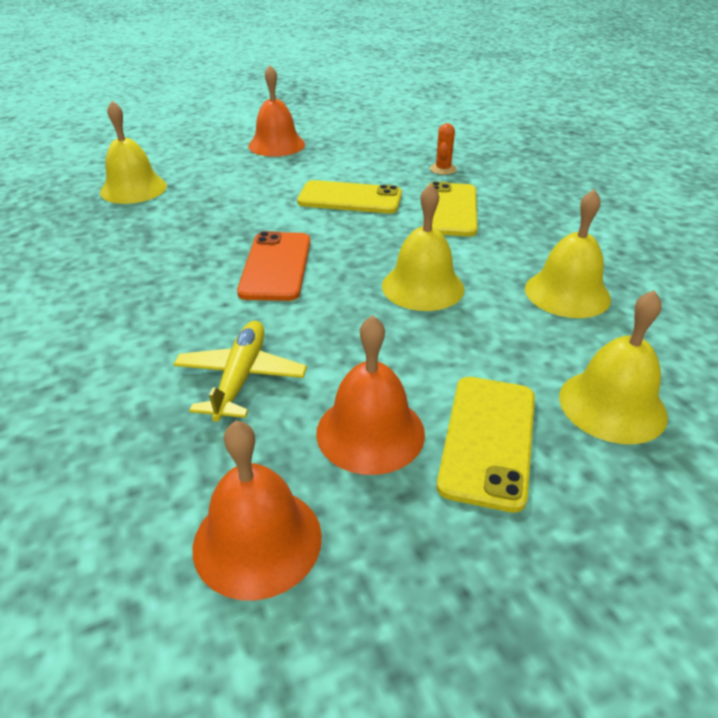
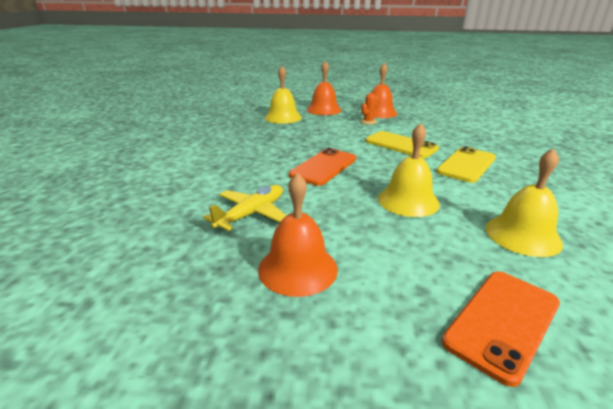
camera: 30 degrees right, 10 degrees down
orange bell [193,420,322,600] -> orange bell moved to [307,61,342,115]
orange cactus [430,123,457,175] -> orange cactus moved to [360,93,379,124]
yellow phone [437,377,535,513] -> none
yellow bell [559,290,668,444] -> orange phone [442,271,560,387]

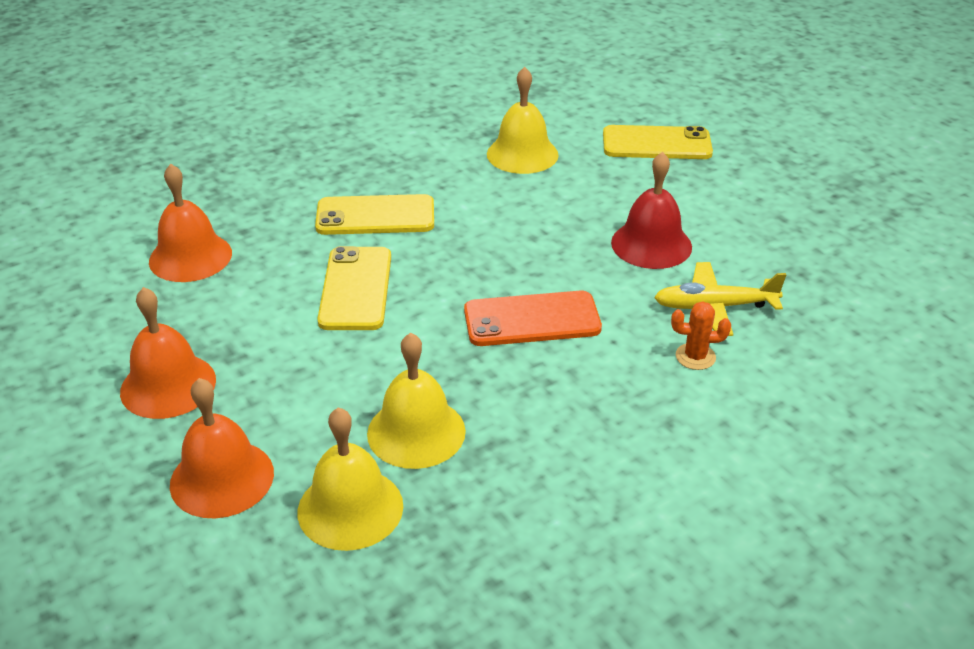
camera: 130 degrees left, 10 degrees up
orange bell [258,173,338,297] -> orange bell moved to [149,164,232,282]
orange cactus [360,93,379,124] -> orange cactus moved to [671,301,731,370]
yellow bell [378,123,440,217] -> yellow bell moved to [367,332,466,469]
orange phone [442,271,560,387] -> yellow phone [603,125,713,159]
none -> red bell [611,152,692,269]

